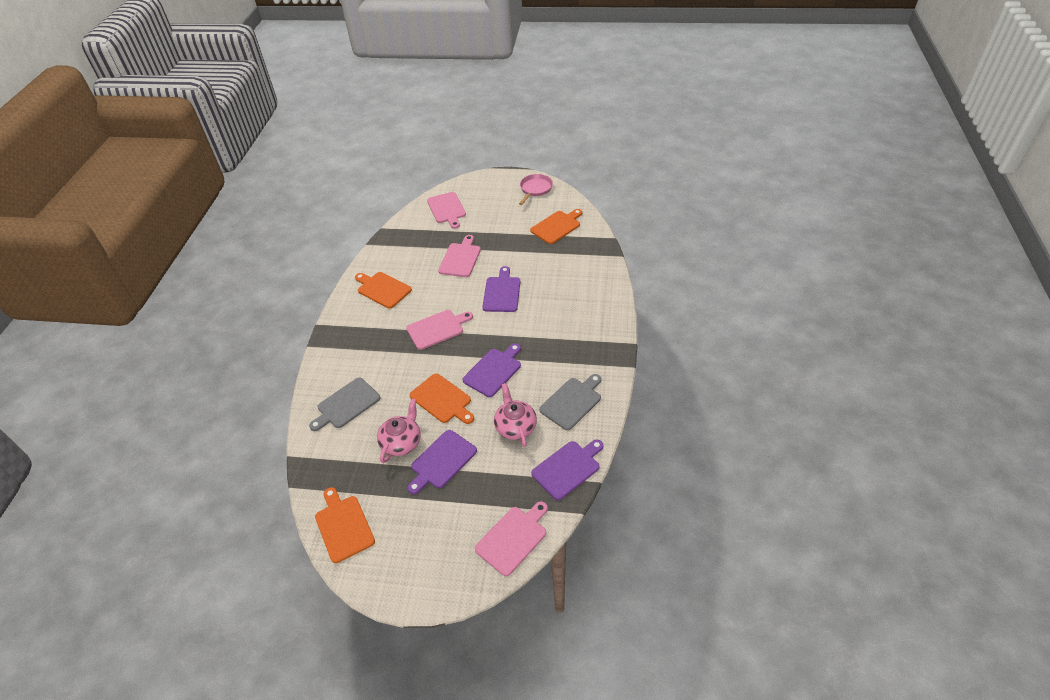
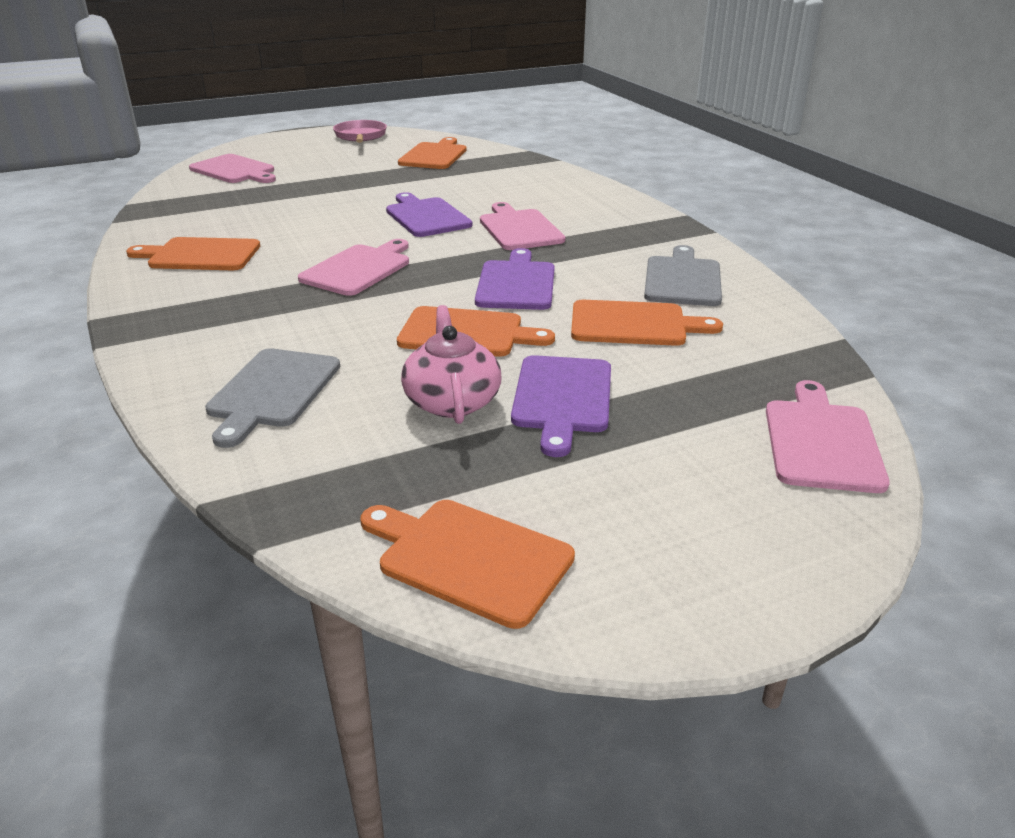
camera: 35 degrees left, 15 degrees down
pink cutting board [438,235,481,277] -> pink cutting board moved to [480,202,565,250]
pink teapot [494,383,537,447] -> orange cutting board [571,300,723,346]
purple cutting board [531,439,604,500] -> none

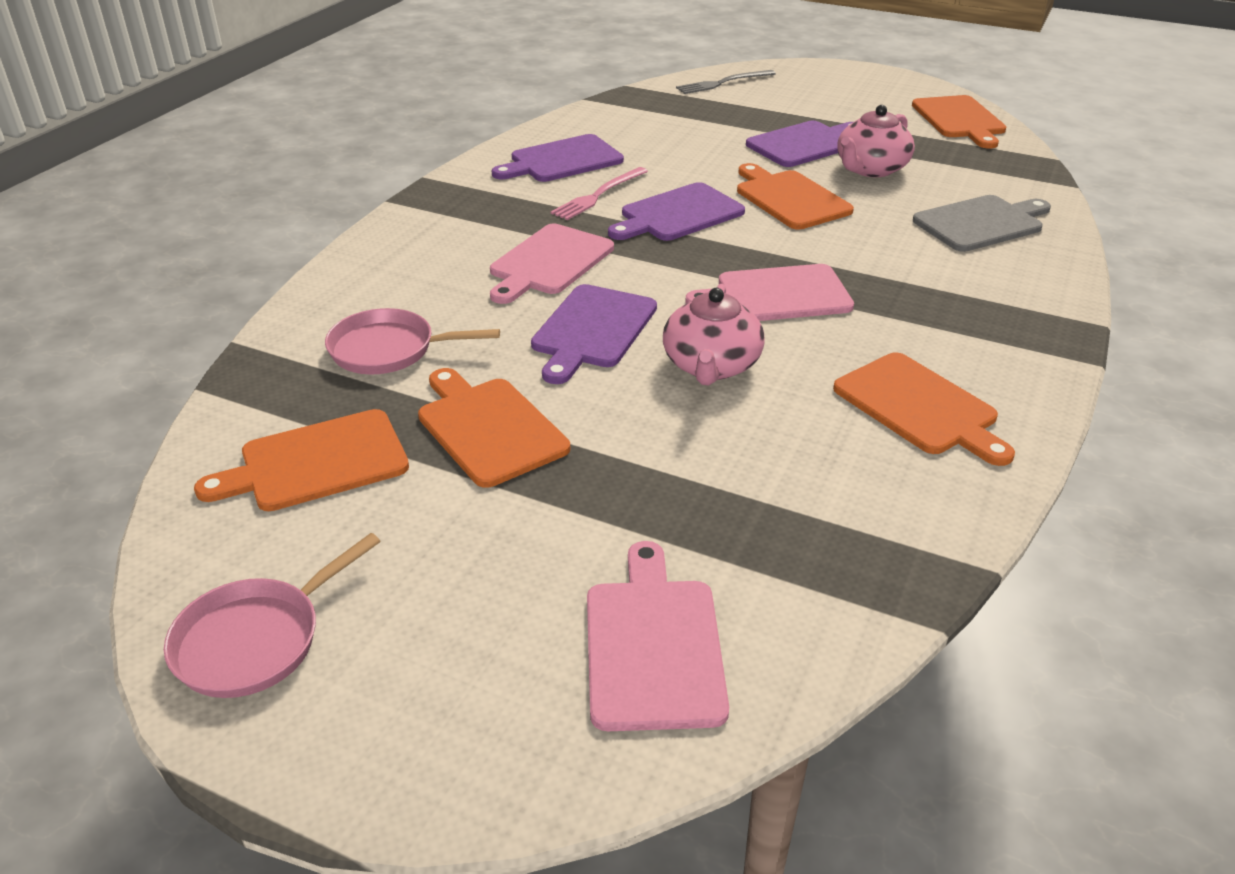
camera: 130 degrees left, 5 degrees up
orange cutting board [571,300,723,346] -> orange cutting board moved to [418,368,570,488]
grey cutting board [644,245,722,306] -> purple cutting board [492,134,624,182]
pink cutting board [766,380,890,493] -> grey fork [676,70,776,94]
none -> pink pan [325,308,500,374]
none -> pink fork [550,167,648,220]
none -> pink teapot [663,284,765,385]

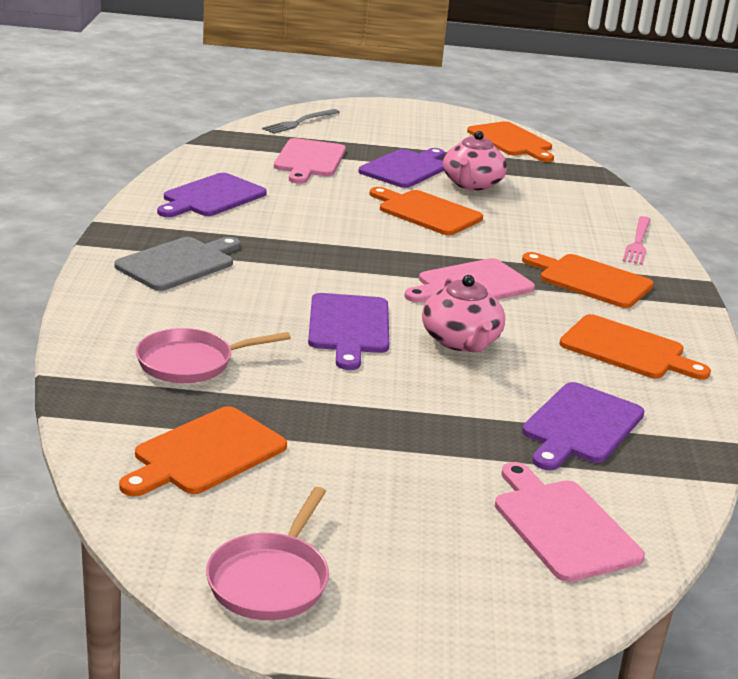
camera: 25 degrees left, 10 degrees down
orange cutting board [418,368,570,488] -> orange cutting board moved to [522,252,654,308]
pink cutting board [490,224,614,304] -> pink cutting board moved to [274,138,346,184]
pink fork [550,167,648,220] -> pink fork moved to [623,216,651,265]
purple cutting board [608,182,745,241] -> purple cutting board moved to [522,382,645,470]
grey cutting board [913,195,1051,252] -> grey cutting board moved to [114,237,241,291]

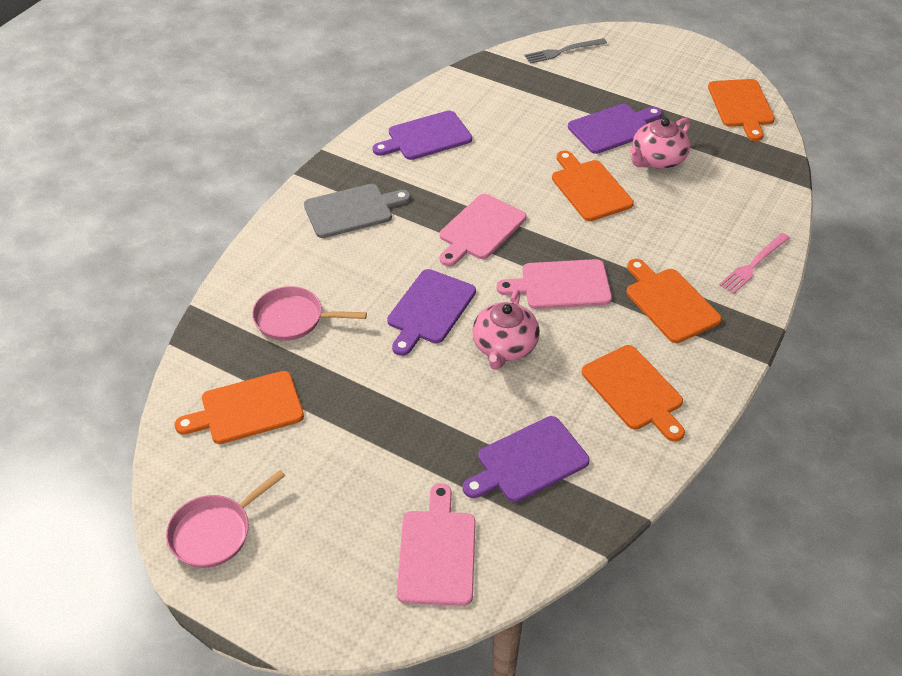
camera: 30 degrees right, 20 degrees up
pink cutting board [274,138,346,184] -> pink cutting board moved to [440,194,526,266]

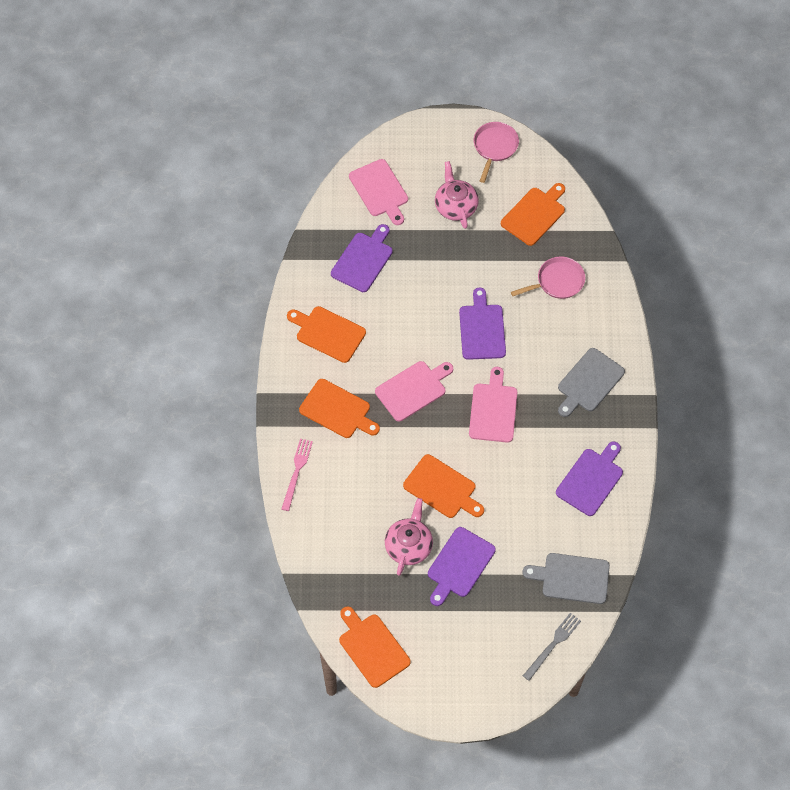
camera: 150 degrees right, 15 degrees up
pink teapot [472,289,540,370] -> pink teapot moved to [435,161,479,229]
none -> grey cutting board [522,553,610,604]

